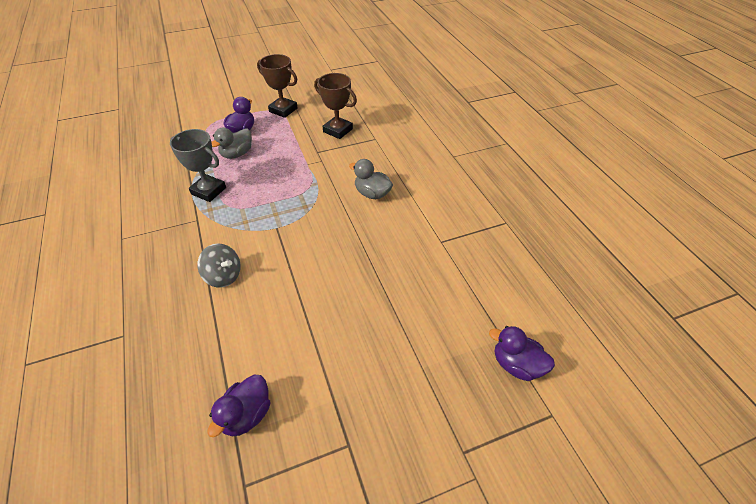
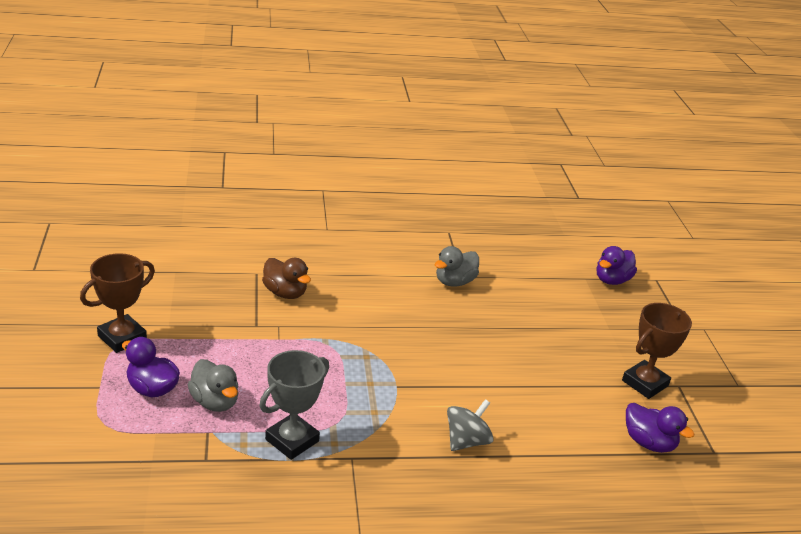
camera: 80 degrees left, 15 degrees down
brown trophy [314,73,357,139] -> brown trophy moved to [622,303,692,399]
grey duck [349,159,393,199] -> grey duck moved to [435,246,479,286]
none -> brown duck [262,258,311,299]

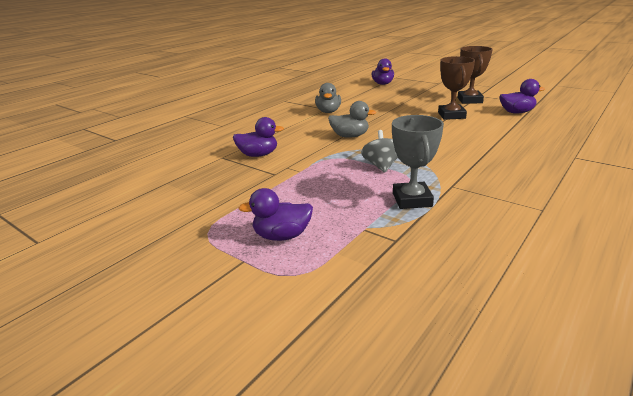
camera: 40 degrees left, 5 degrees down
brown trophy [80,253,155,353] -> brown trophy moved to [438,56,475,120]
grey duck [188,359,238,412] -> grey duck moved to [328,101,377,138]
brown duck [262,258,311,299] -> purple duck [233,117,284,157]
grey spinning top [447,399,494,451] -> grey spinning top moved to [361,130,398,173]

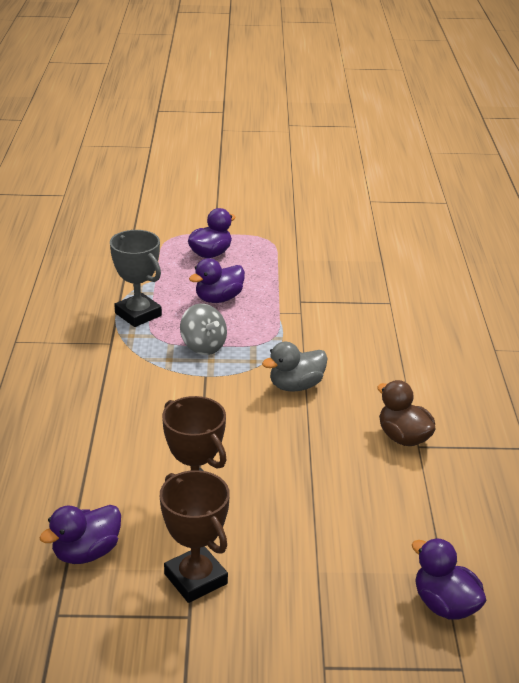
camera: 140 degrees right, 5 degrees up
purple duck [233,117,284,157] -> purple duck moved to [189,258,245,303]
grey duck [315,83,341,113] -> brown duck [377,380,436,446]

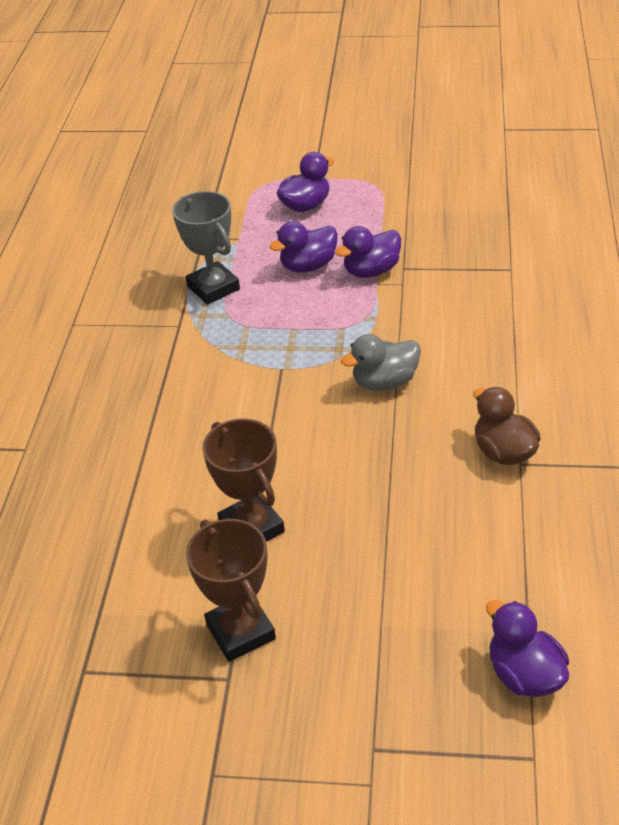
camera: 10 degrees right, 10 degrees up
purple duck [39,505,121,564] -> purple duck moved to [335,226,401,278]
grey spinning top [180,304,227,355] -> none

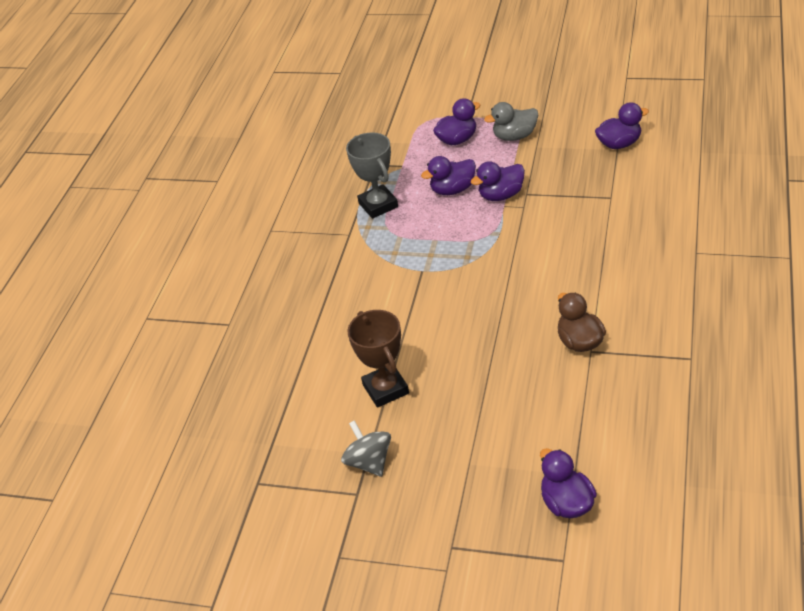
camera: 10 degrees right, 0 degrees up
brown trophy [186,519,276,662] -> grey spinning top [341,420,391,477]
grey duck [341,334,421,391] -> grey duck moved to [484,102,538,141]
none -> purple duck [595,102,649,149]

